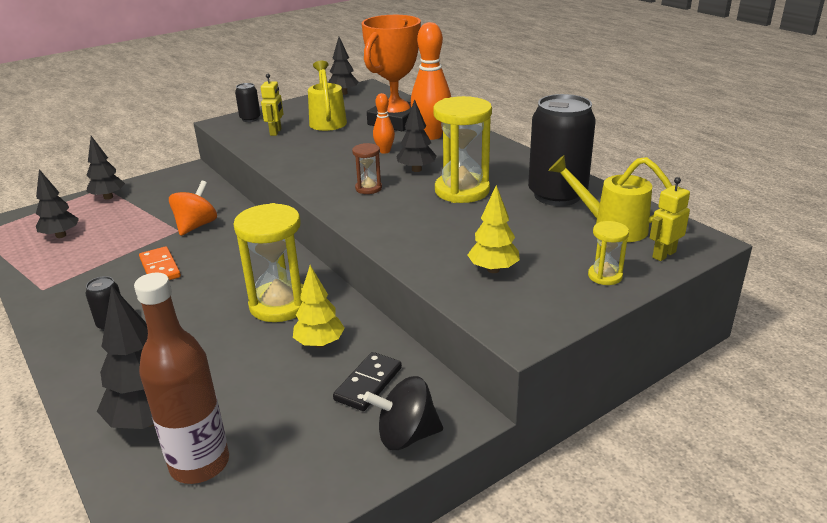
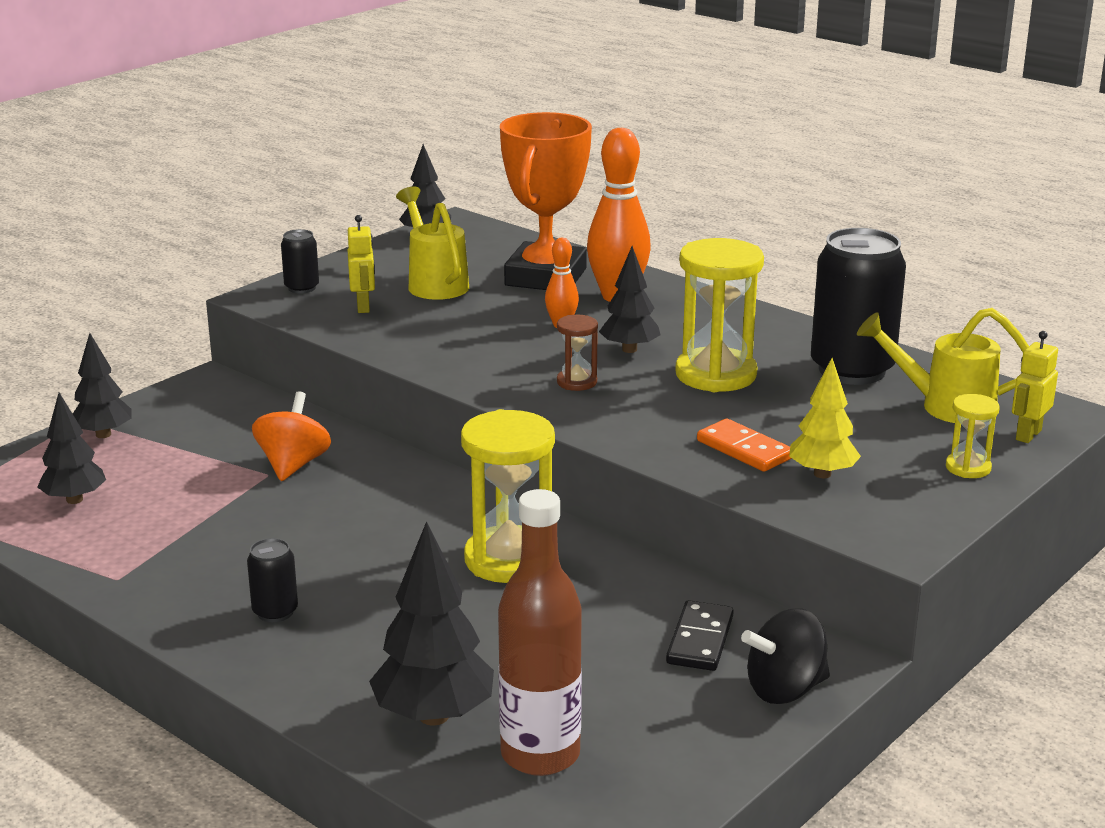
camera: 15 degrees left, 5 degrees down
orange domino [139,246,181,280] -> orange domino moved to [697,418,792,472]
yellow tree [293,265,345,348] -> none

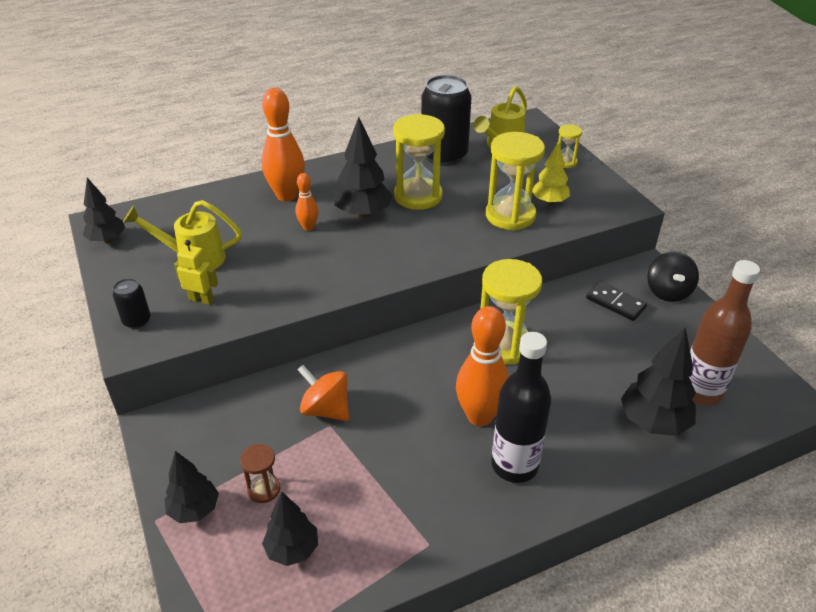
camera: 65 degrees left, 15 degrees up
black can [247,538,298,622] -> black bottle [491,332,551,483]
orange trophy [500,112,592,290] -> none
brown hourglass [557,315,598,391] -> brown hourglass moved to [240,444,280,503]
black tree [599,246,660,353] -> black tree [333,117,393,218], size x1.52
orange domino [697,418,792,472] -> yellow hourglass [486,132,545,230]
yellow robot [1012,331,1058,443] -> none
none -> orange bowling pin [456,306,509,426]

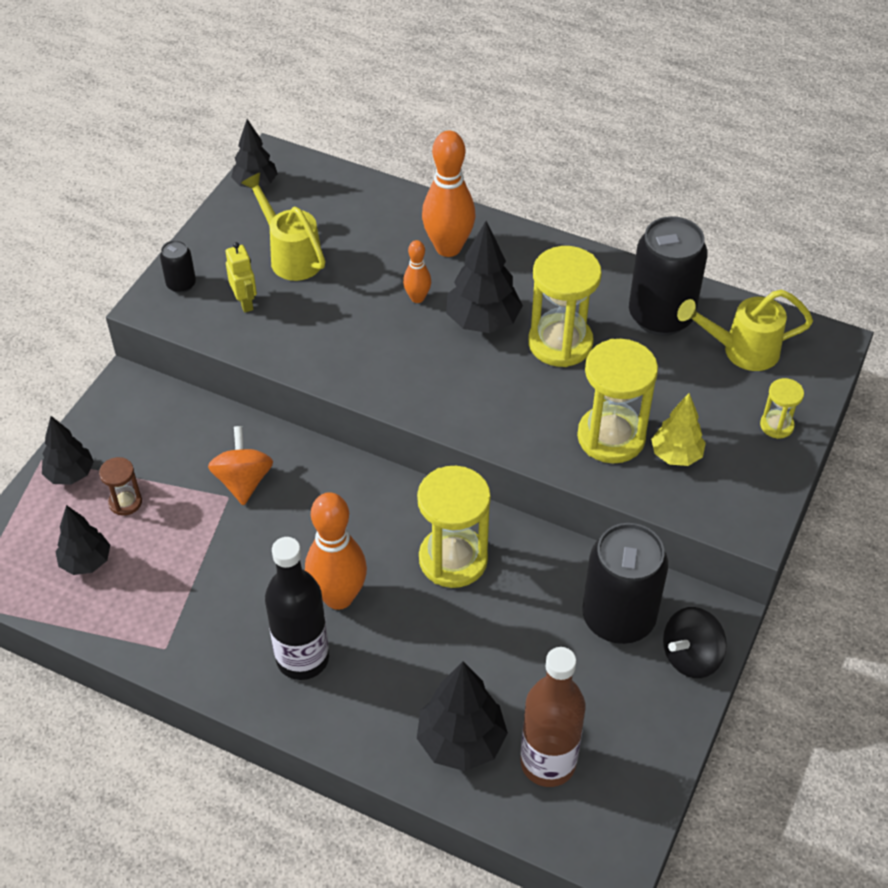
camera: 50 degrees right, 10 degrees up
black domino [586,282,647,321] -> black can [583,523,668,644]

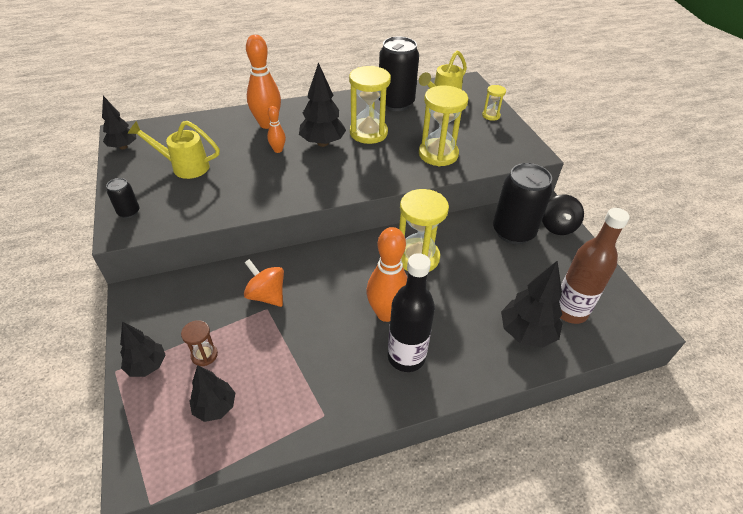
camera: 45 degrees left, 5 degrees down
yellow robot [226,242,257,313] -> none
yellow tree [651,393,706,466] -> none

